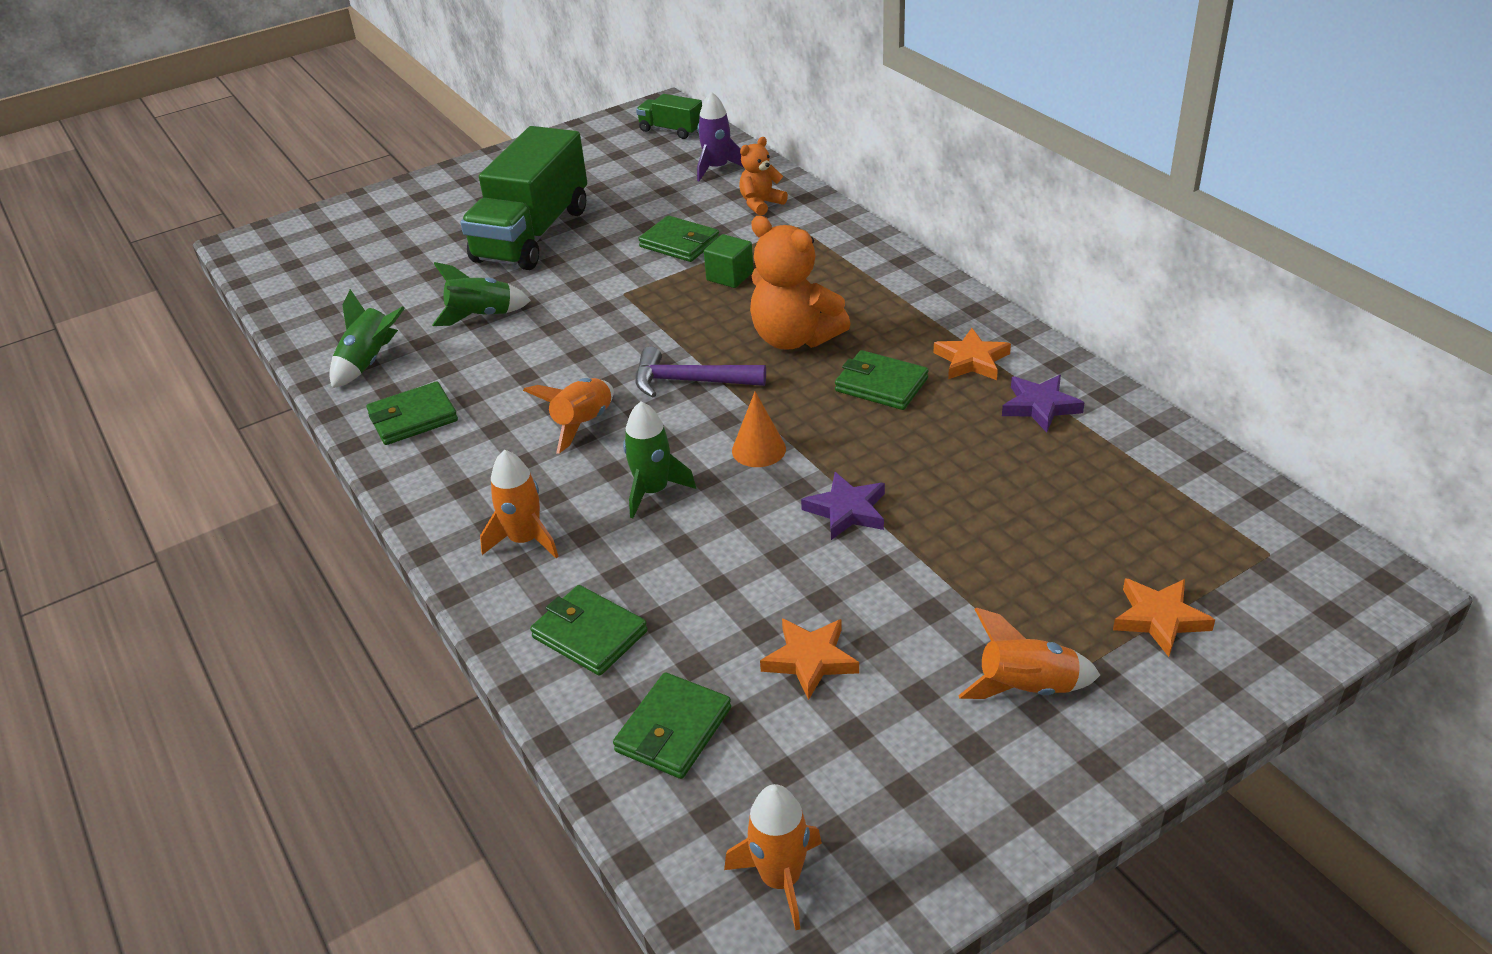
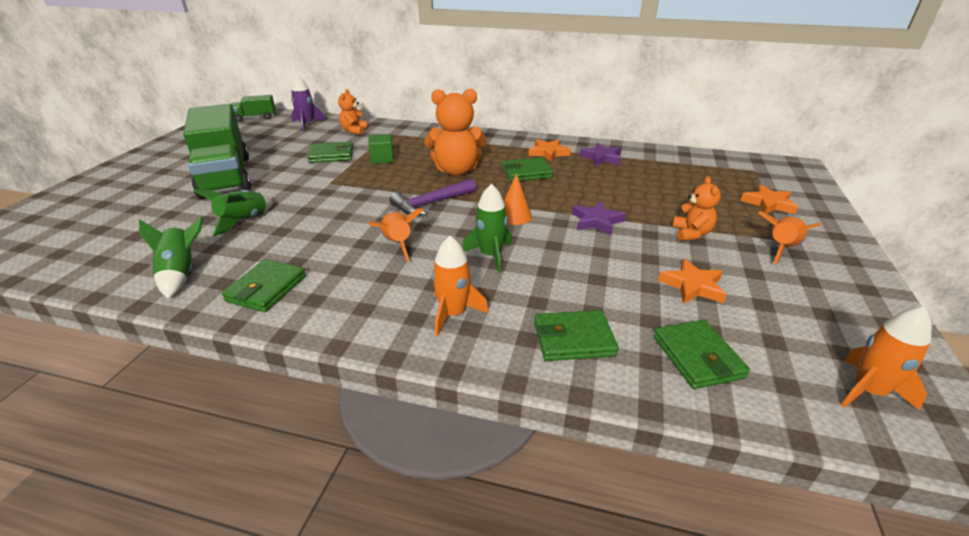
camera: 45 degrees left, 5 degrees down
none -> orange teddy bear [672,176,721,241]

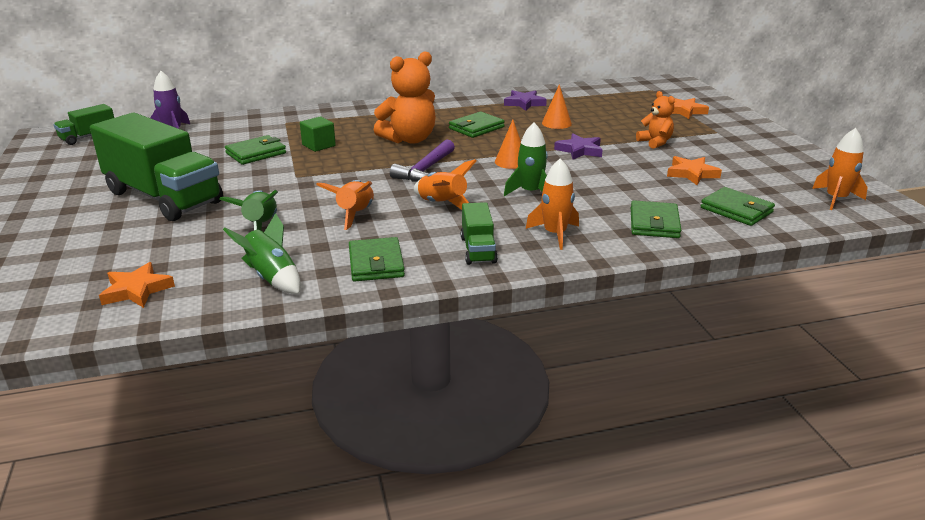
camera: 30 degrees left, 5 degrees down
orange teddy bear [338,89,368,135] -> none
orange star [529,139,571,162] -> orange star moved to [99,262,175,308]
green wallet [534,310,619,361] -> green wallet turned 45 degrees counterclockwise [631,200,682,238]
orange rocket [758,211,821,264] -> orange rocket moved to [316,180,374,230]
none -> green truck [461,202,498,265]
none -> orange cone [542,84,572,129]

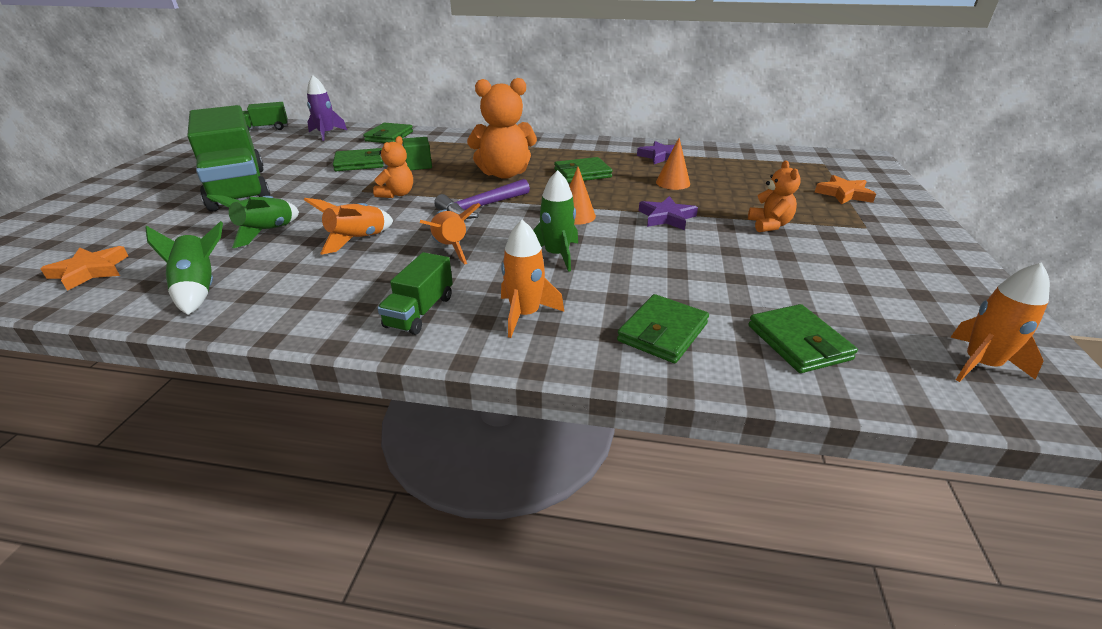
camera: 25 degrees right, 5 degrees up
green wallet [349,237,405,281] -> green wallet moved to [363,123,413,143]
orange star [667,156,722,185] -> none
none -> orange teddy bear [373,136,413,198]

